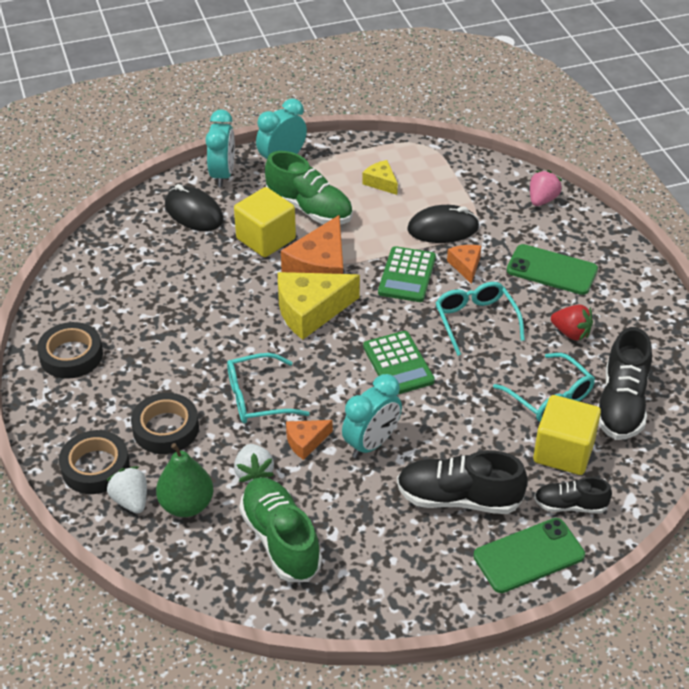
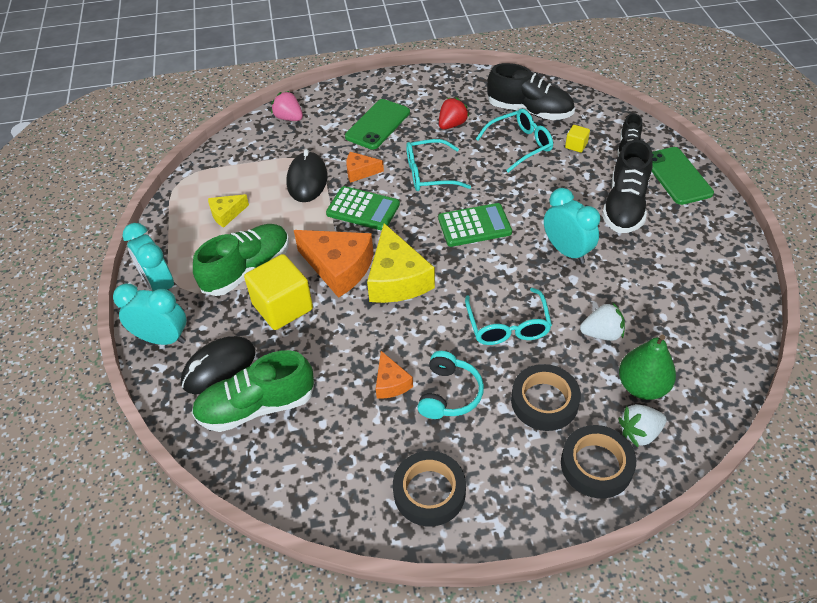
camera: 80 degrees left, 5 degrees up
green shoe [239,477,322,582] -> green shoe moved to [191,350,314,432]
orange cheese [286,420,333,460] -> orange cheese moved to [376,351,413,398]
yellow cube [533,395,601,475] -> yellow cube [565,125,590,153], size x0.46
none -> turquoise headphones [417,351,484,419]

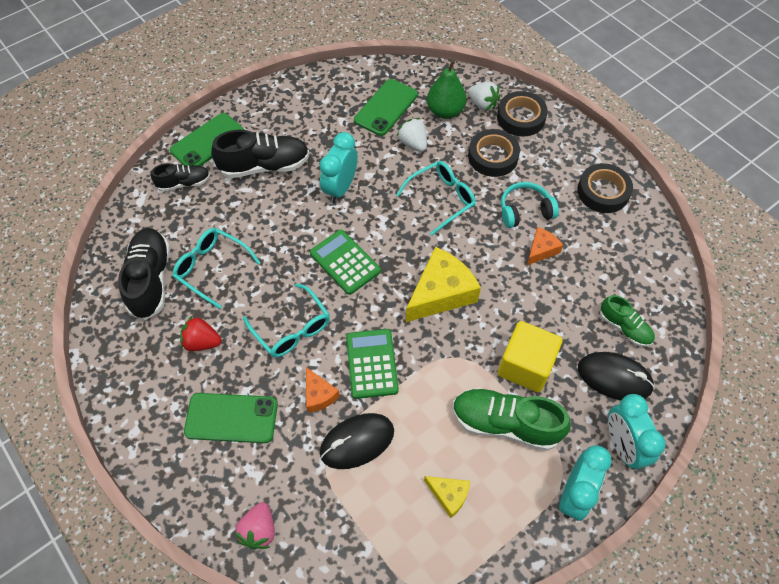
camera: 120 degrees left, 10 degrees up
green shoe [191,350,314,432] -> green shoe [600,295,655,347], size x0.58
orange cheese [294,230,374,298] -> none
yellow cube [565,125,590,153] -> none
none -> green phone [354,79,418,136]

